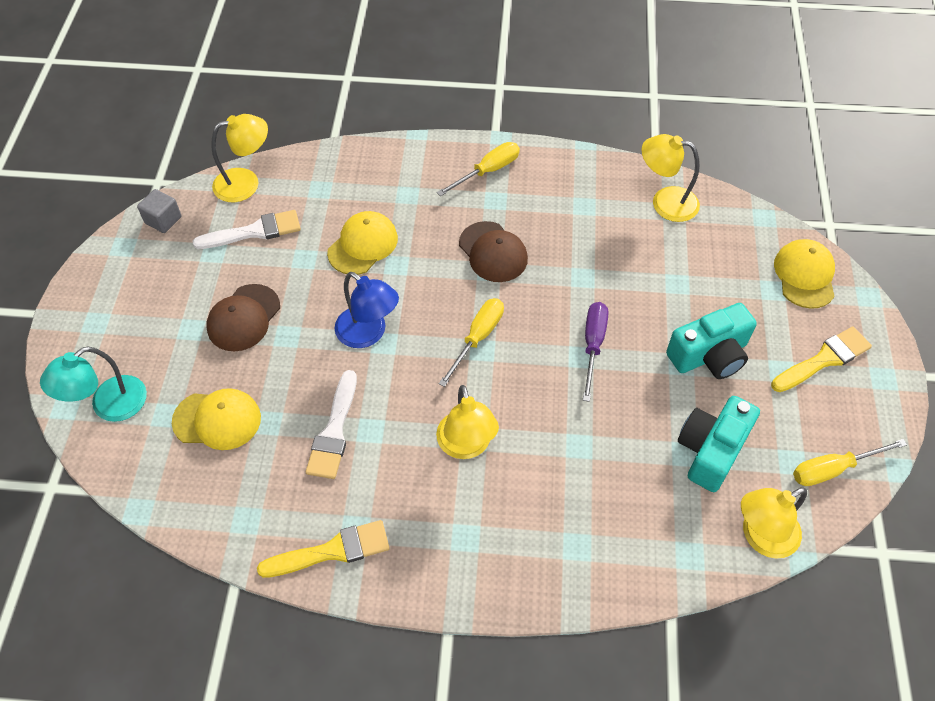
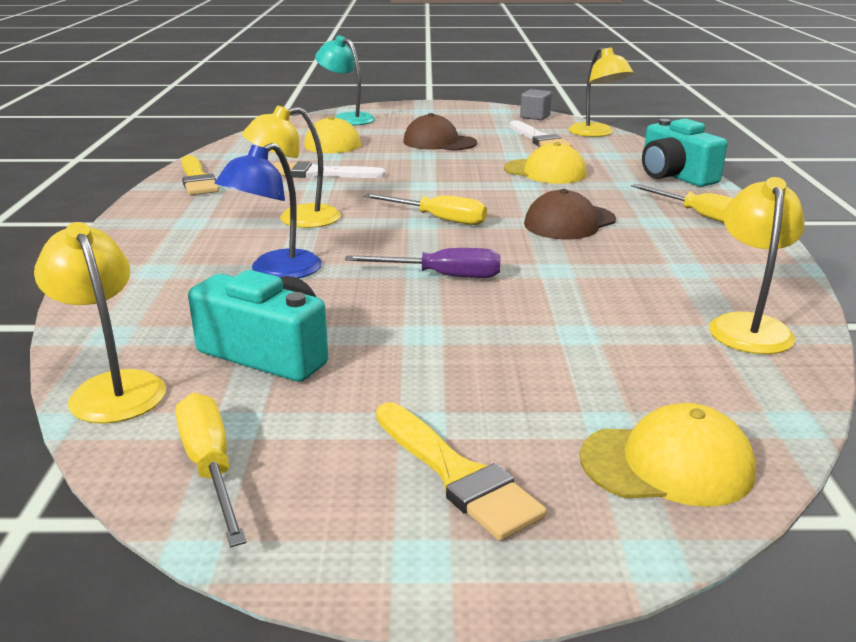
camera: 85 degrees right, 30 degrees down
blue lamp [335,272,399,348] -> blue lamp moved to [215,143,322,279]
turquoise camera [666,303,757,379] -> turquoise camera moved to [642,119,727,187]

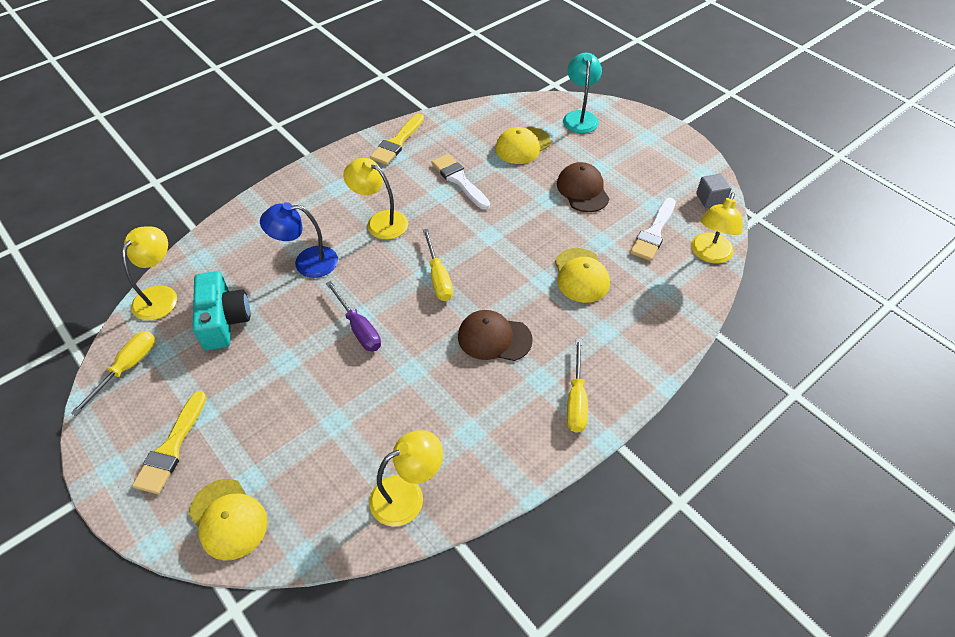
camera: 50 degrees right, 25 degrees up
turquoise camera [642,119,727,187] -> none

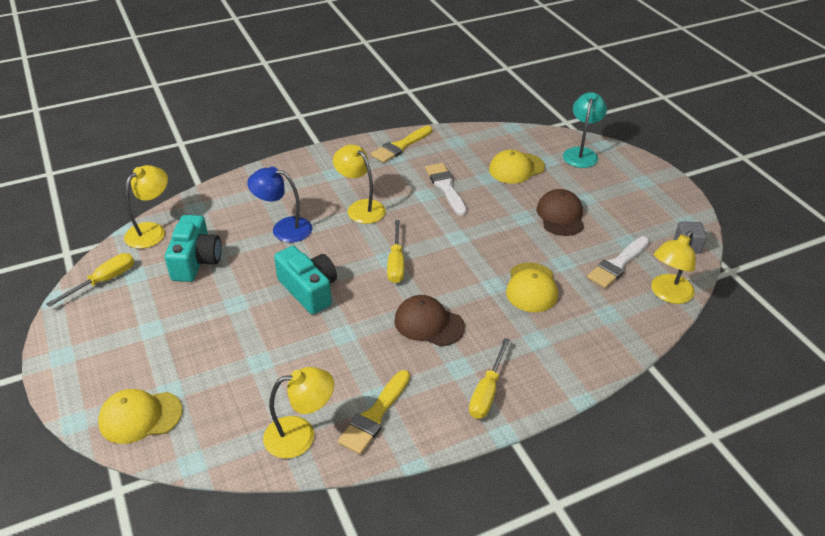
camera: 15 degrees right, 10 degrees down
yellow brush [132,391,207,494] -> yellow brush moved to [338,370,410,455]
yellow cap [189,479,268,561] -> yellow cap turned 105 degrees clockwise [98,389,183,444]
purple screwdriver [326,281,381,351] -> turquoise camera [274,246,337,314]

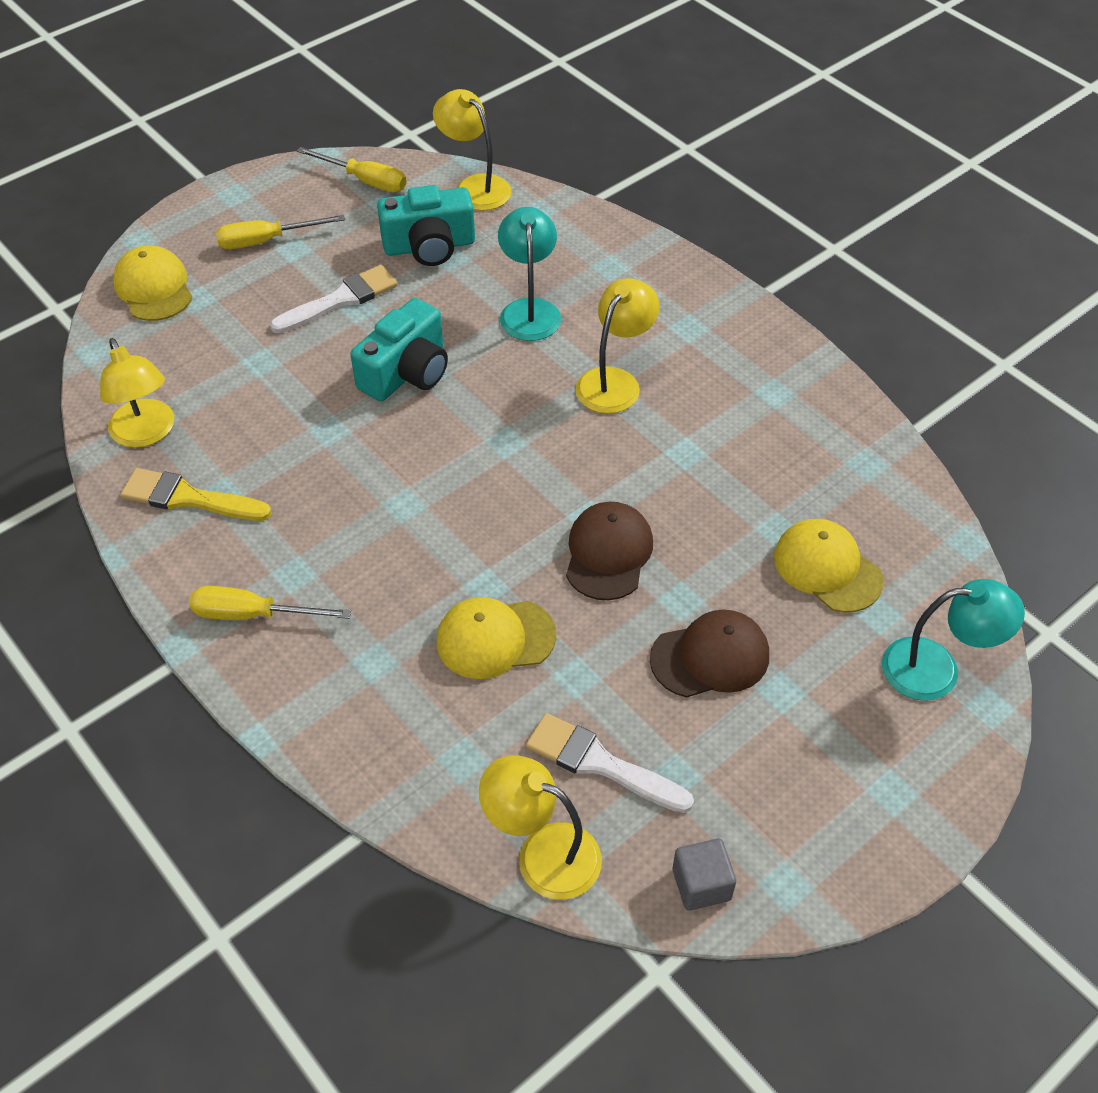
camera: 75 degrees right, 10 degrees up
yellow lamp [124,165,168,249] -> yellow lamp turned 150 degrees counterclockwise [433,89,512,211]
blue lamp [247,167,312,242] -> turquoise lamp [498,207,561,341]
yellow brush [371,126,432,163] -> none
yellow screwdriver [387,220,404,283] -> yellow screwdriver moved to [216,215,345,249]
brown cap [394,295,465,346] -> brown cap moved to [566,502,653,600]
white brush [425,163,467,216] -> white brush moved to [270,265,398,333]

